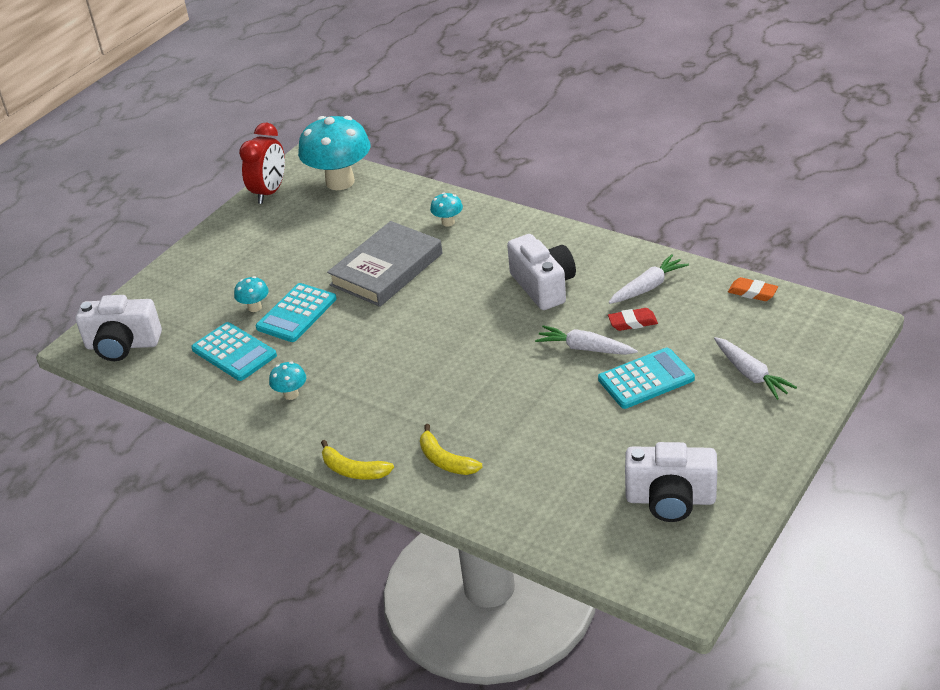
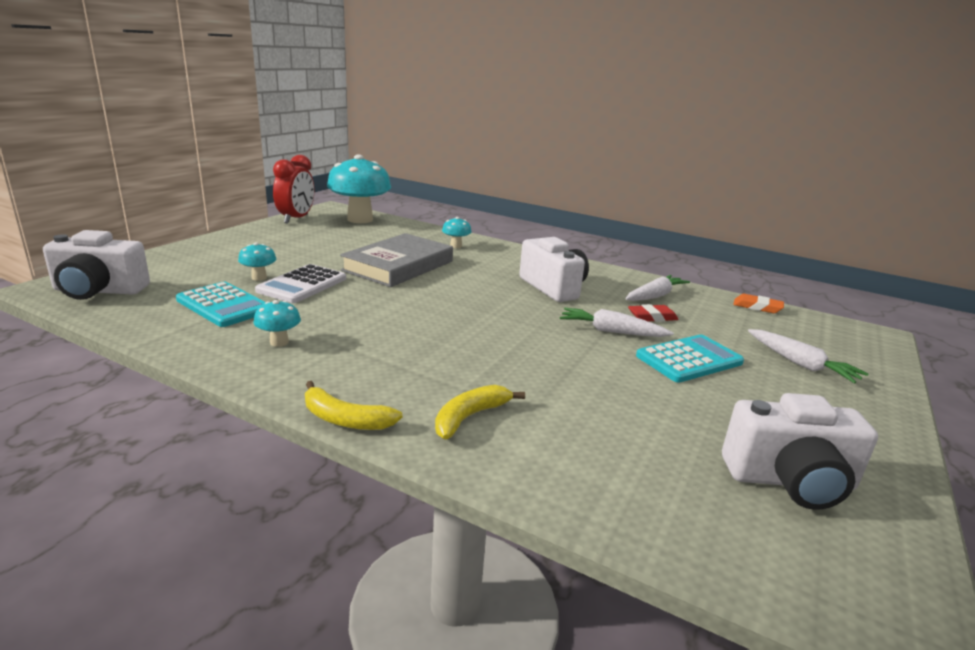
camera: 10 degrees left, 15 degrees down
turquoise calculator [256,283,337,342] -> white calculator [255,264,346,303]
yellow banana [420,424,483,475] -> yellow banana turned 90 degrees clockwise [435,385,525,440]

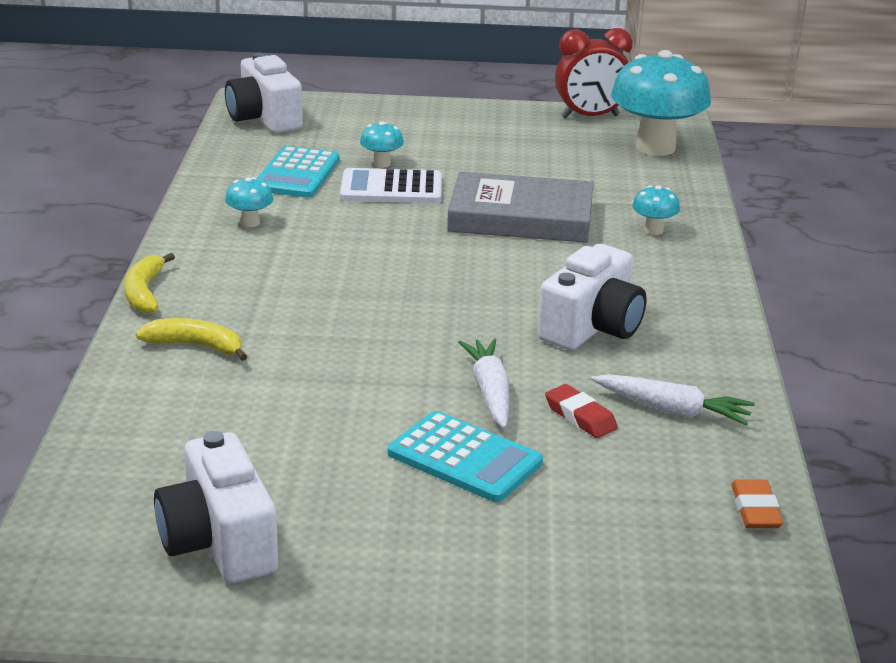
camera: 65 degrees right, 5 degrees up
white carrot [748,329,868,383] -> none

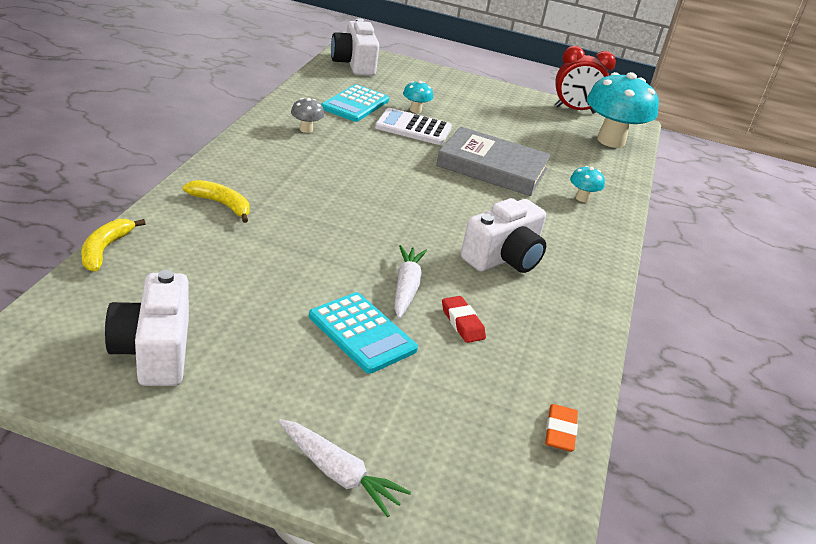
camera: 10 degrees right, 5 degrees up
yellow banana [124,253,175,314] -> yellow banana moved to [81,219,146,271]
turquoise mushroom [225,177,273,227] -> grey mushroom [291,98,324,133]
white carrot [591,374,755,425] -> white carrot moved to [279,419,411,517]

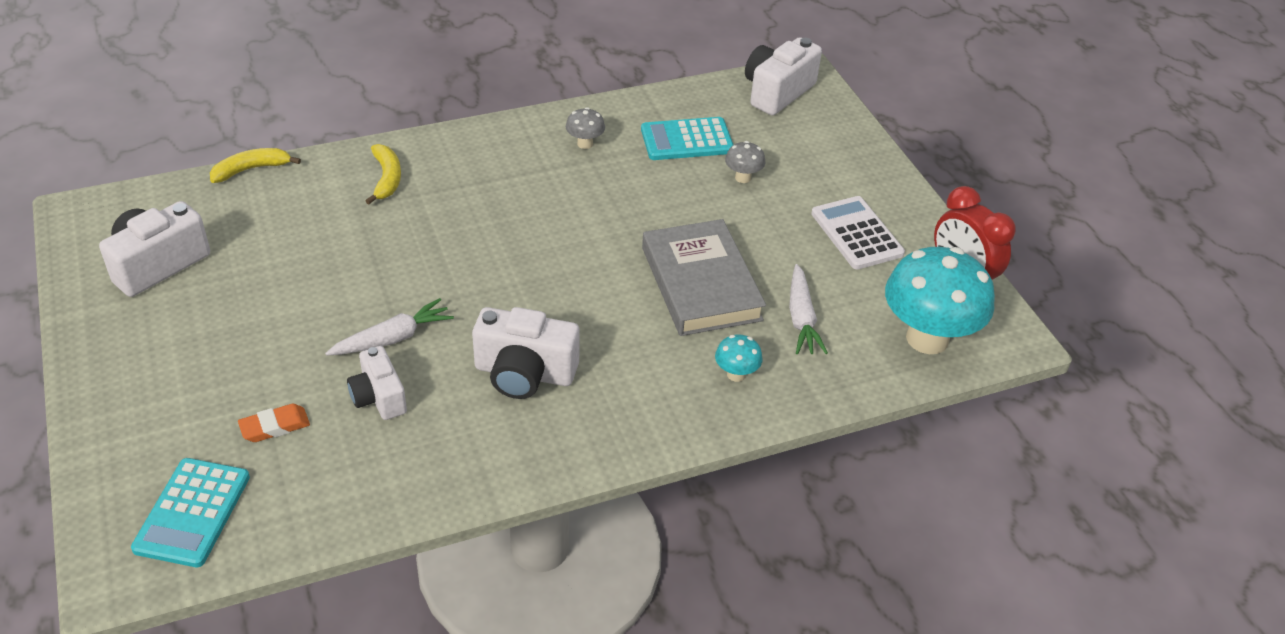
camera: 55 degrees right, 10 degrees up
white carrot [279,419,411,517] -> white carrot moved to [789,264,828,355]
turquoise calculator [309,292,418,374] -> turquoise calculator moved to [131,458,250,567]
white calculator [375,108,452,145] -> white calculator moved to [811,196,905,269]
turquoise mushroom [403,81,433,113] -> grey mushroom [725,141,765,183]
red eraser [442,296,486,343] -> white camera [347,346,407,420]
orange eraser [545,404,578,452] -> orange eraser moved to [238,404,310,442]

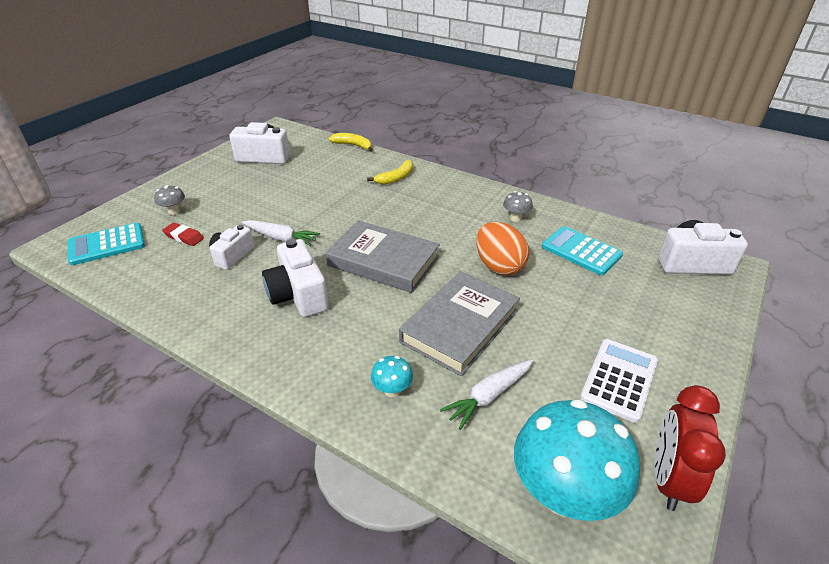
camera: 55 degrees right, 5 degrees down
orange eraser [238,404,310,442] -> red eraser [162,223,204,246]
grey mushroom [725,141,765,183] -> grey mushroom moved to [154,185,185,215]
none -> grey book [326,220,440,293]
none -> orange egg [476,222,529,275]

